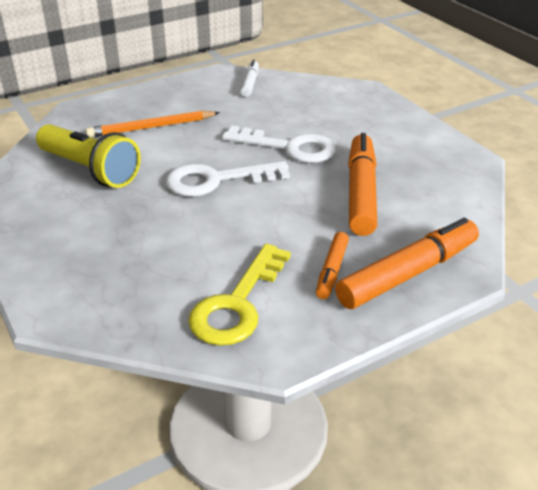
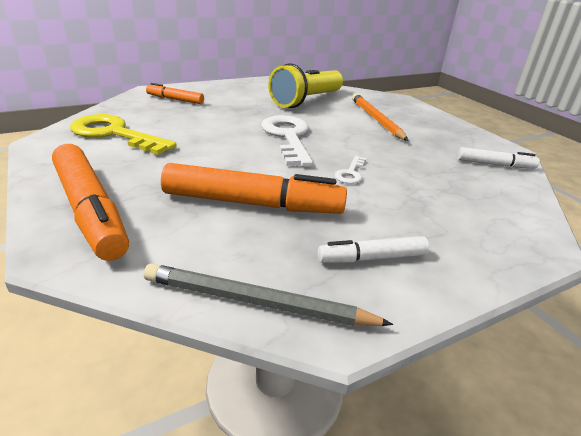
camera: 90 degrees right, 5 degrees down
white key [222,125,336,163] -> white key [335,156,366,184], size x0.47
orange marker [316,232,349,299] -> orange marker moved to [146,83,204,104]
none -> grey pencil [144,263,393,326]
none -> white marker [318,236,429,263]

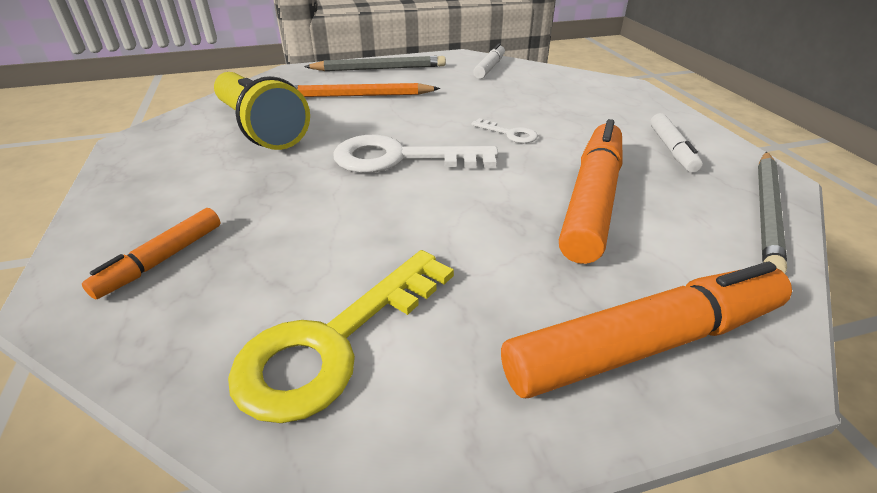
camera: 75 degrees left, 5 degrees up
none -> grey pencil [304,56,446,71]

